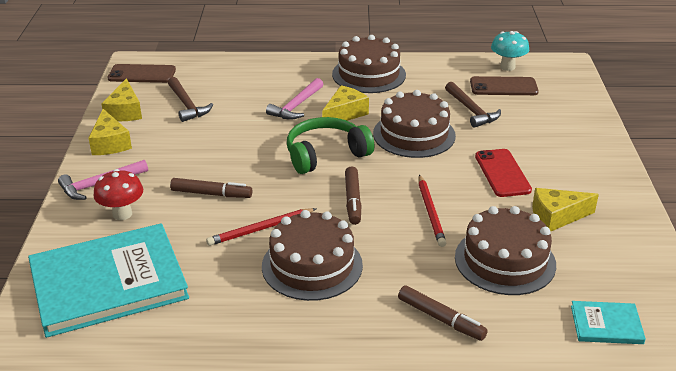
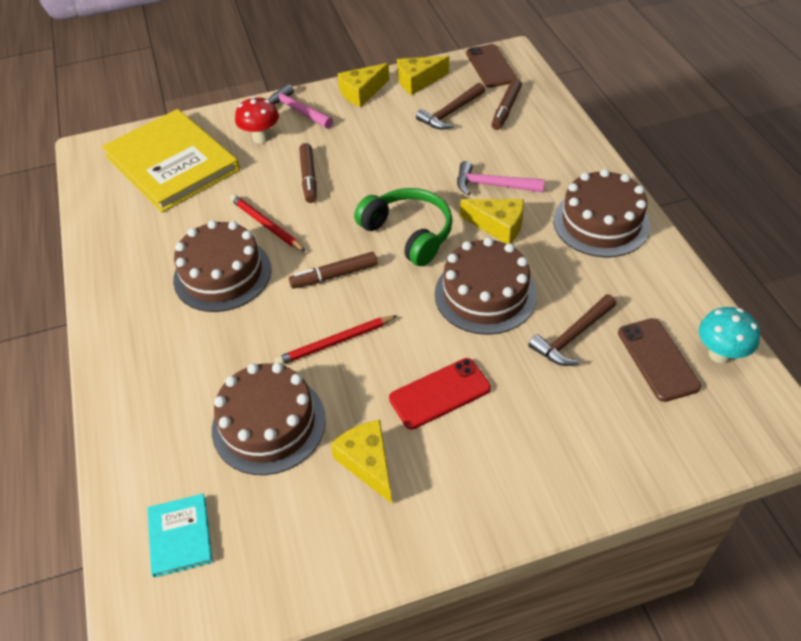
camera: 75 degrees right, 15 degrees up
turquoise book [28,223,189,338] -> yellow book [101,109,240,213]
brown marker [398,286,488,341] -> brown marker moved to [491,78,522,130]

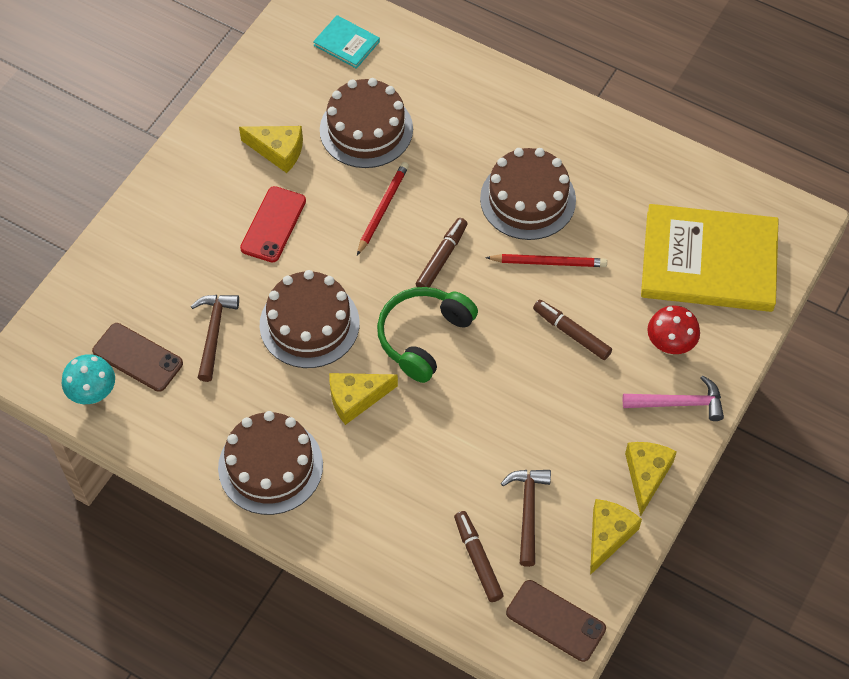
camera: 135 degrees right, 10 degrees up
green headphones [354,188,453,266] -> green headphones turned 120 degrees clockwise [377,287,478,383]
pink hammer [457,161,545,195] -> none

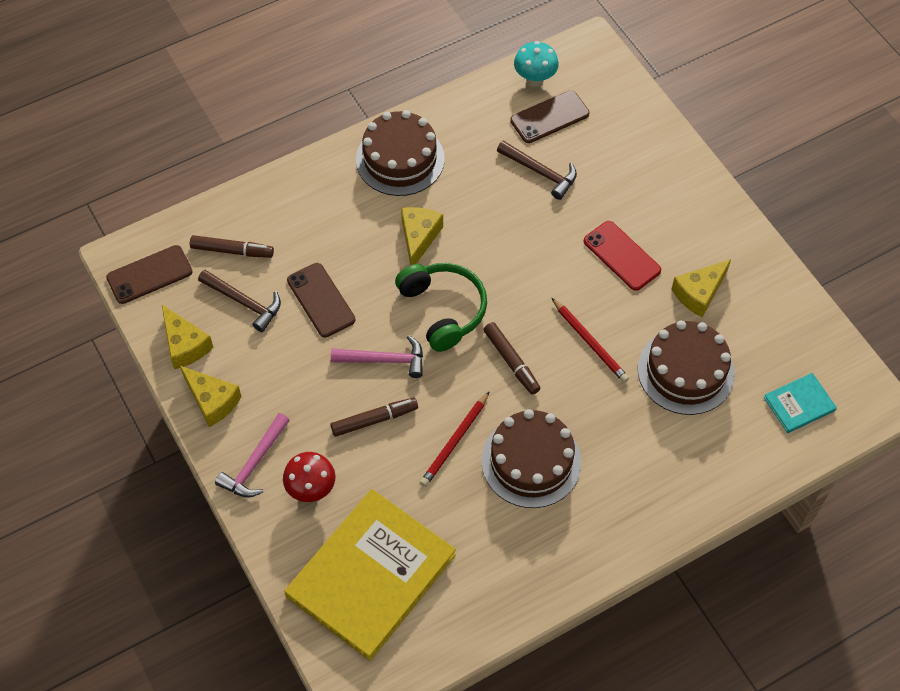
camera: 120 degrees right, 0 degrees up
brown cake [260,270,359,368] -> none
none -> brown phone [287,263,356,337]
none -> pink hammer [331,335,423,378]

